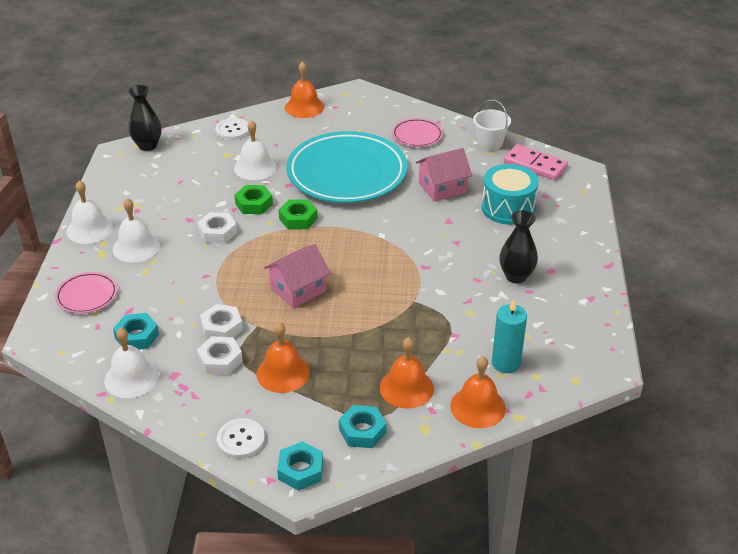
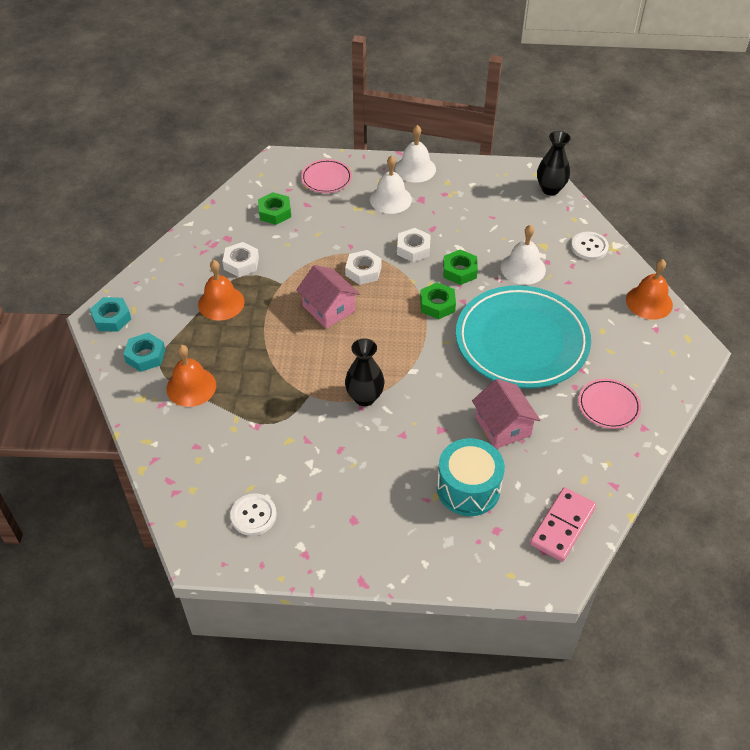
camera: 90 degrees right, 10 degrees up
white bell [104,328,159,398] -> none
turquoise nut [113,313,159,350] -> green nut [258,192,291,225]
white nut [200,304,243,339] -> white nut moved to [345,250,382,285]
white button [217,418,265,459] -> white button moved to [230,493,277,536]
orange bell [450,356,506,428] -> none
white bucket [473,100,511,151] -> none
turquoise candle [492,299,527,373] -> none
black vase [499,210,538,283] -> black vase moved to [345,338,385,406]

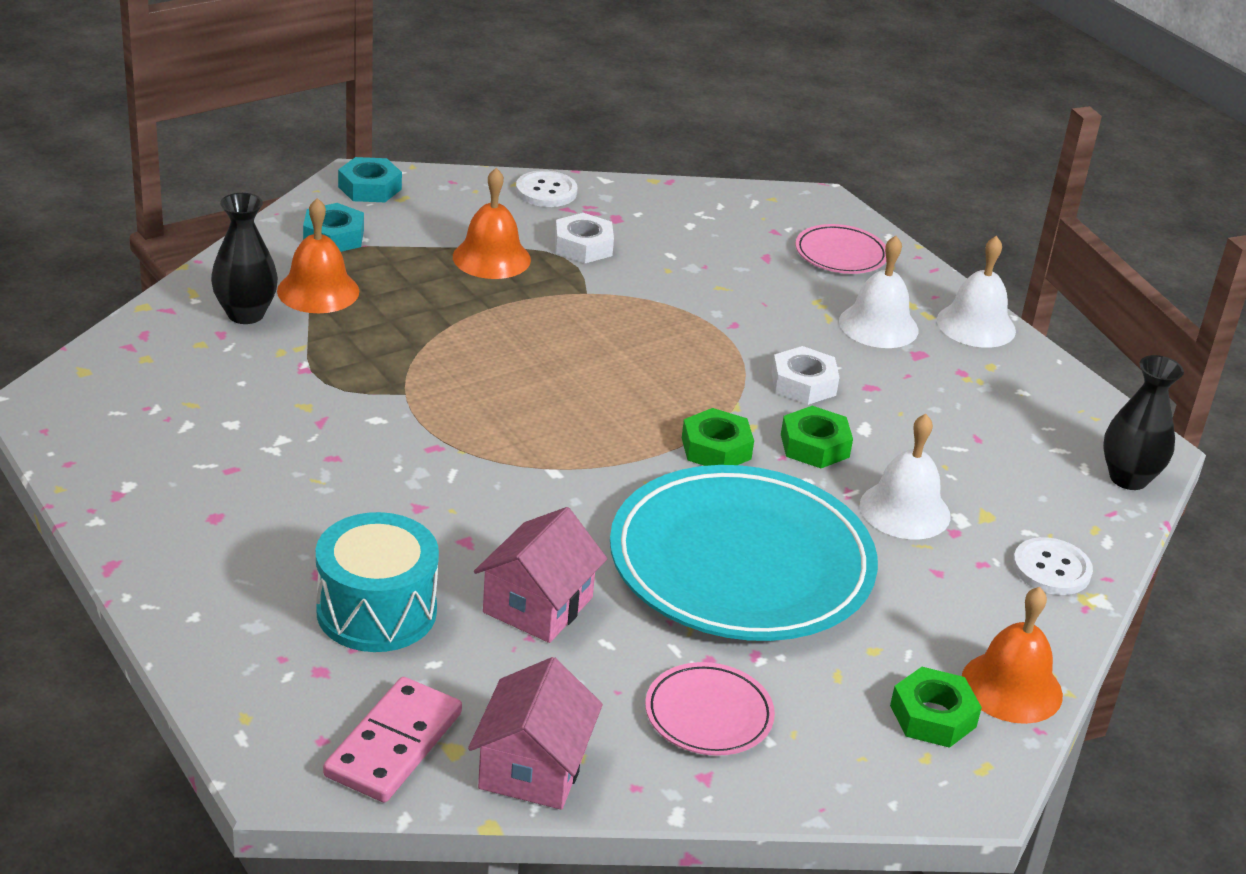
camera: 50 degrees right, 15 degrees down
white button [230,493,277,536] -> white button moved to [516,170,578,207]
green nut [258,192,291,225] -> green nut moved to [890,667,982,748]
pink house [296,265,360,328] -> pink house moved to [468,657,603,810]
white nut [345,250,382,285] -> none
black vase [345,338,385,406] -> black vase moved to [211,193,278,324]
pink domino [530,487,596,562] -> pink domino turned 60 degrees counterclockwise [323,677,462,803]

